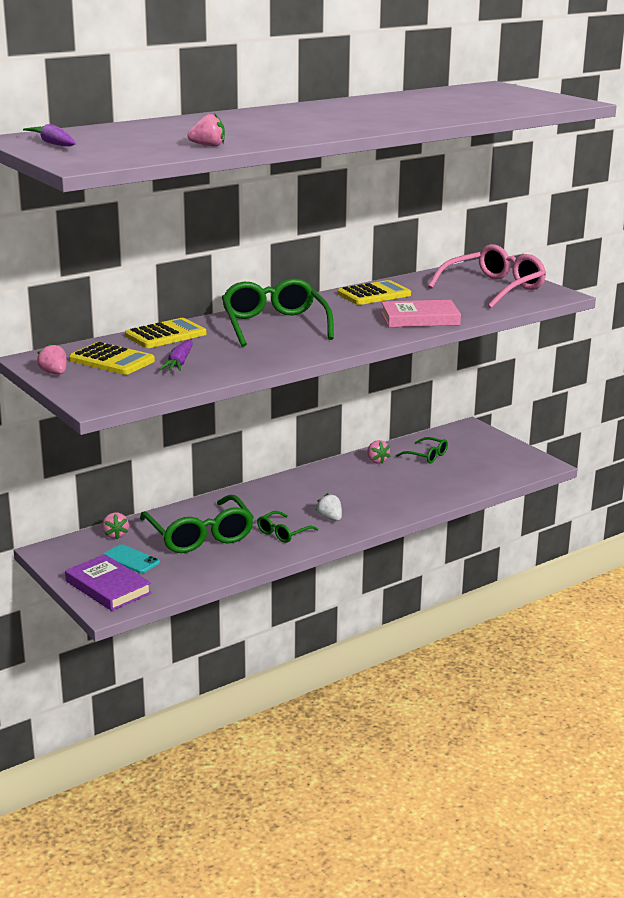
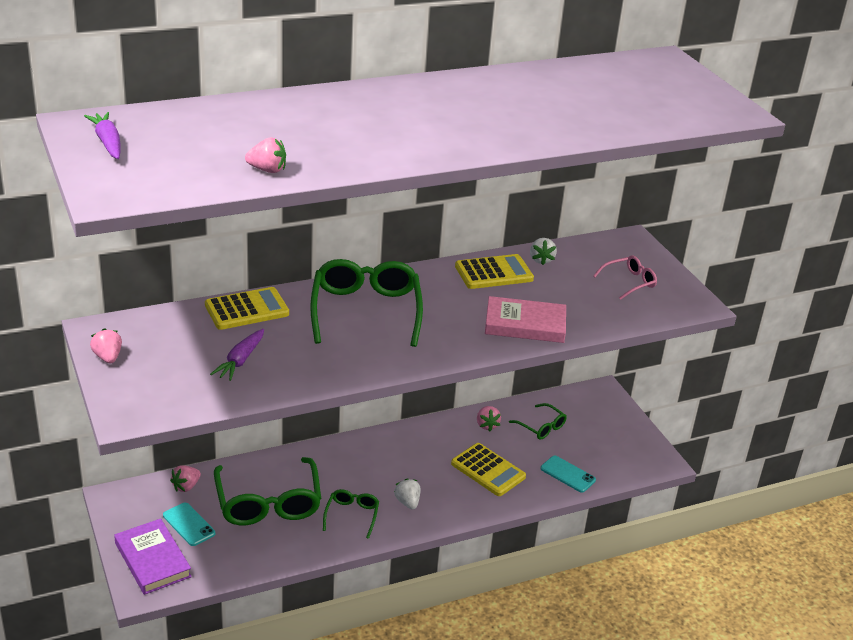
camera: 10 degrees right, 10 degrees up
yellow calculator [69,342,155,375] -> yellow calculator moved to [451,443,526,496]
pink strawberry [102,512,129,540] -> pink strawberry turned 45 degrees clockwise [170,465,201,492]
green glasses [257,511,318,543] -> green glasses turned 135 degrees clockwise [323,489,379,539]
pink glasses [428,244,546,308] -> pink glasses [593,255,657,300], size x0.50
none -> white strawberry [530,238,557,265]
none -> turquoise phone [541,456,596,493]

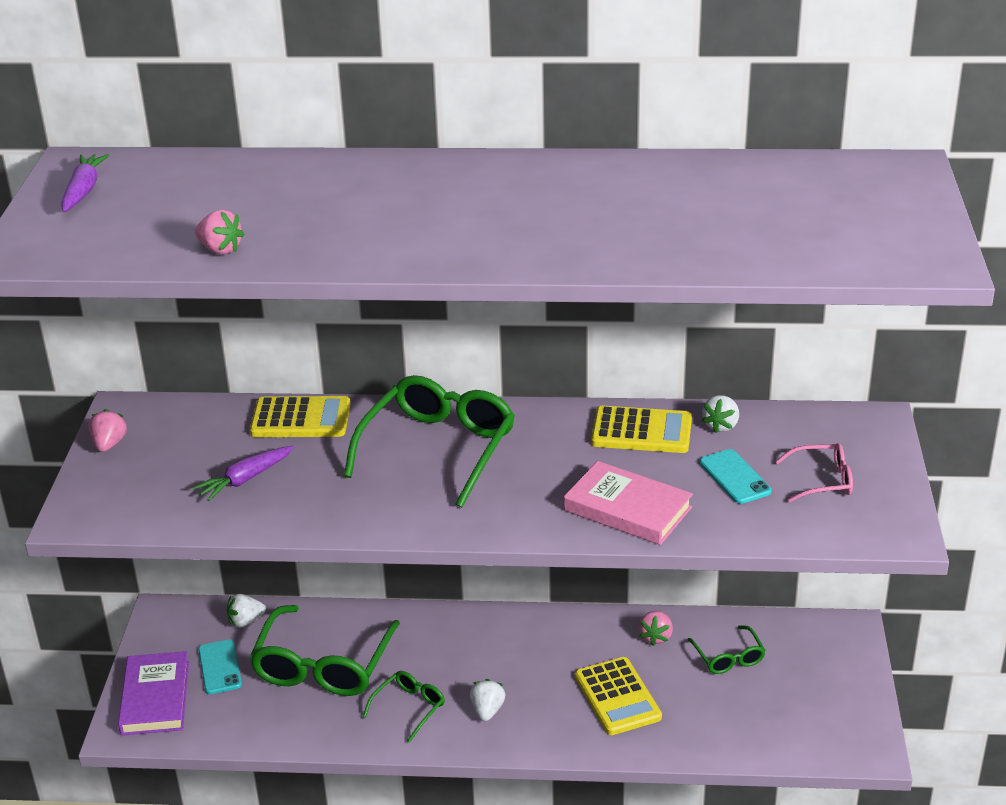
camera: 30 degrees right, 0 degrees up
pink strawberry [170,465,201,492] -> white strawberry [227,594,266,627]
turquoise phone [541,456,596,493] -> turquoise phone moved to [700,449,772,504]

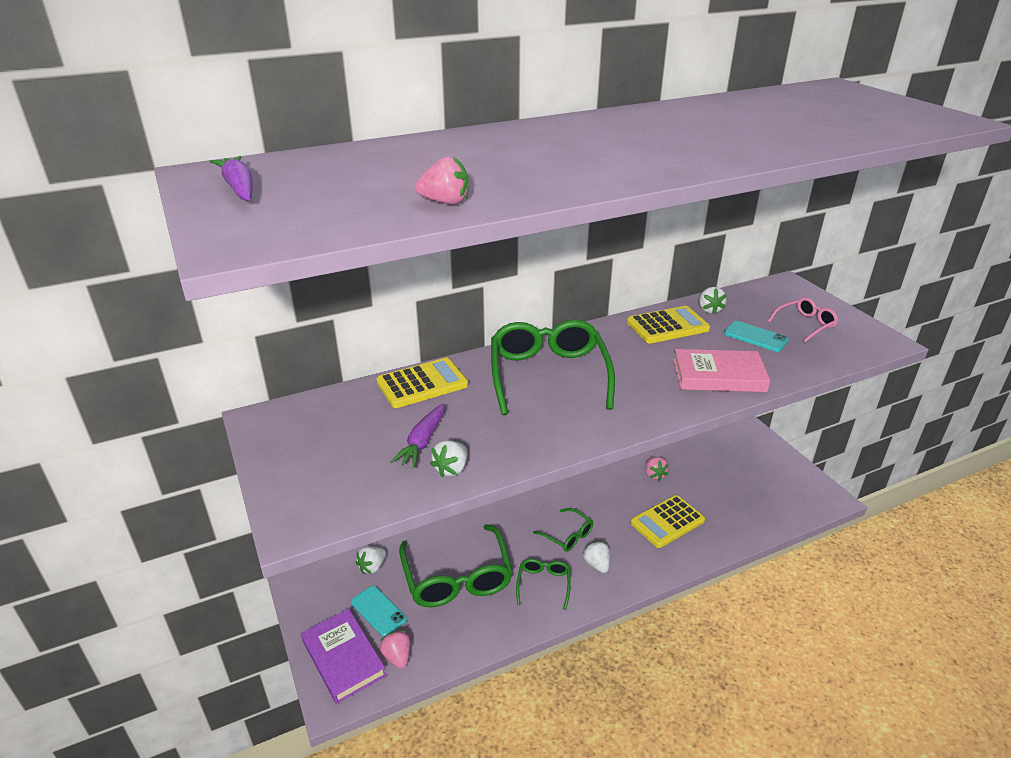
camera: 30 degrees left, 0 degrees up
pink strawberry [89,409,127,452] -> pink strawberry moved to [380,630,410,669]
yellow calculator [575,657,662,735] -> yellow calculator turned 105 degrees clockwise [631,495,705,548]
green glasses [688,625,766,674] -> green glasses moved to [533,508,593,552]
none -> white strawberry [430,440,467,477]

